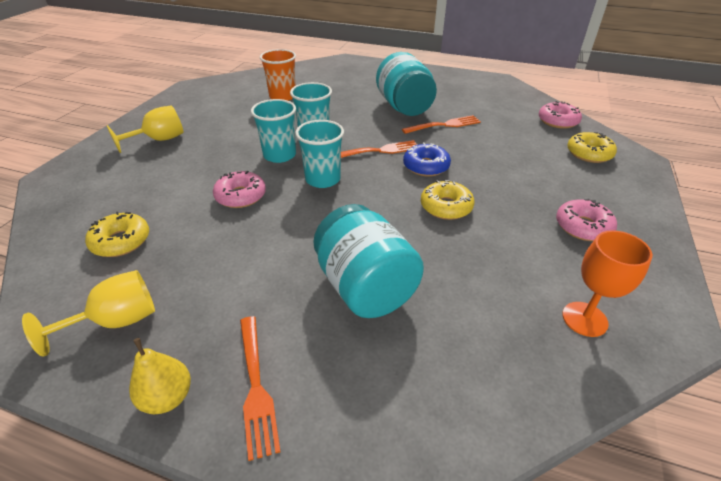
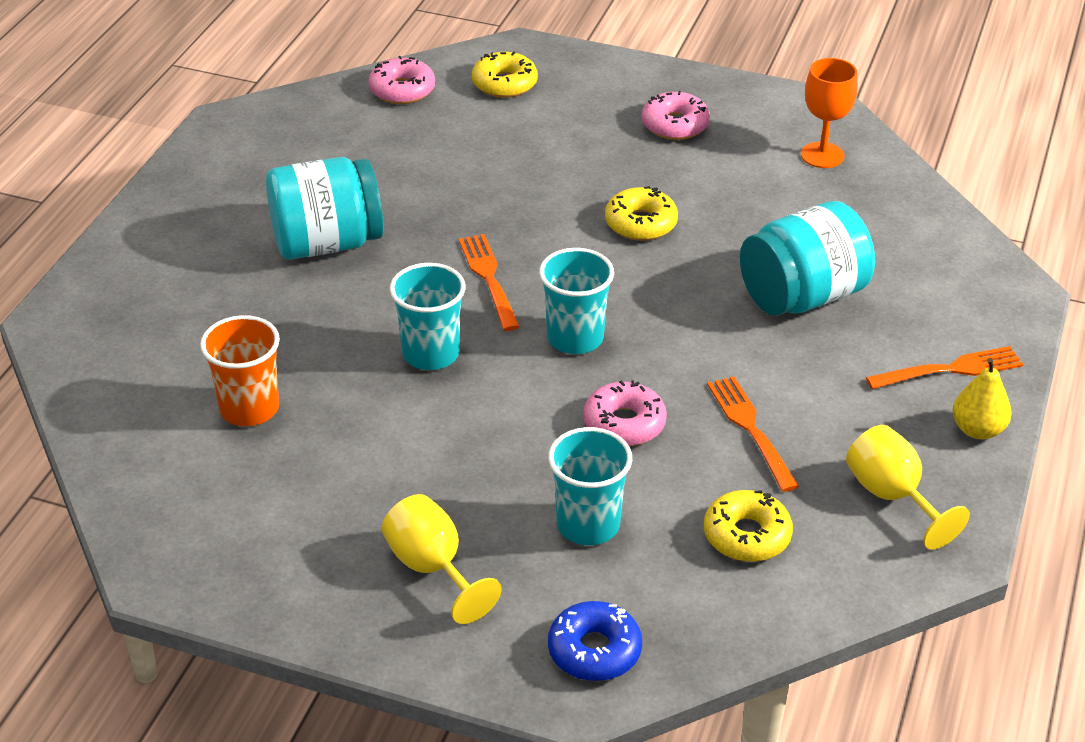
camera: 90 degrees left, 0 degrees up
turquoise cup [251,99,296,163] -> turquoise cup moved to [548,427,632,545]
orange fork [402,115,481,134] -> orange fork moved to [707,376,799,492]
blue donut [403,143,451,176] -> blue donut moved to [548,601,642,681]

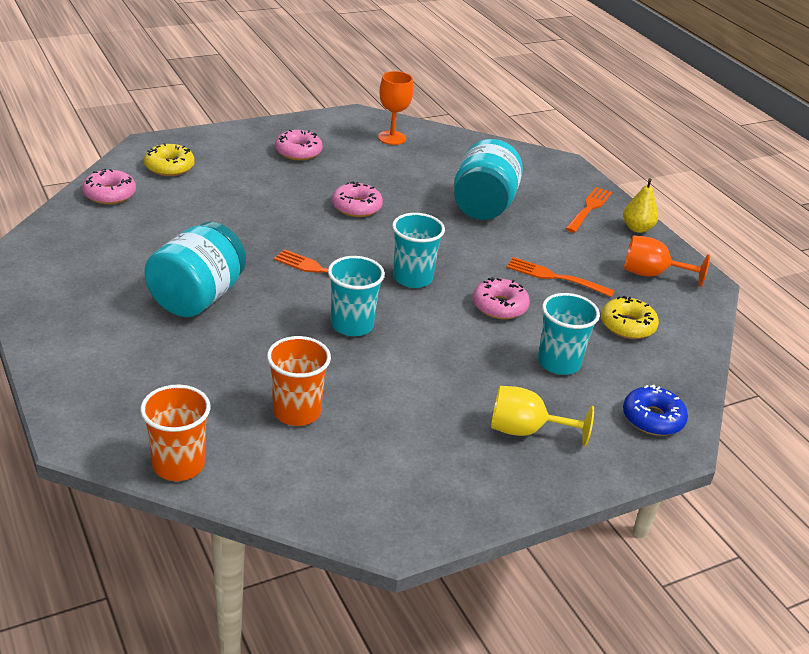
camera: 50 degrees left, 5 degrees down
yellow donut [605,186,678,241] -> pink donut [332,181,383,217]
yellow goblet [846,425,970,550] -> orange goblet [624,235,710,287]
none -> orange cup [140,385,211,481]

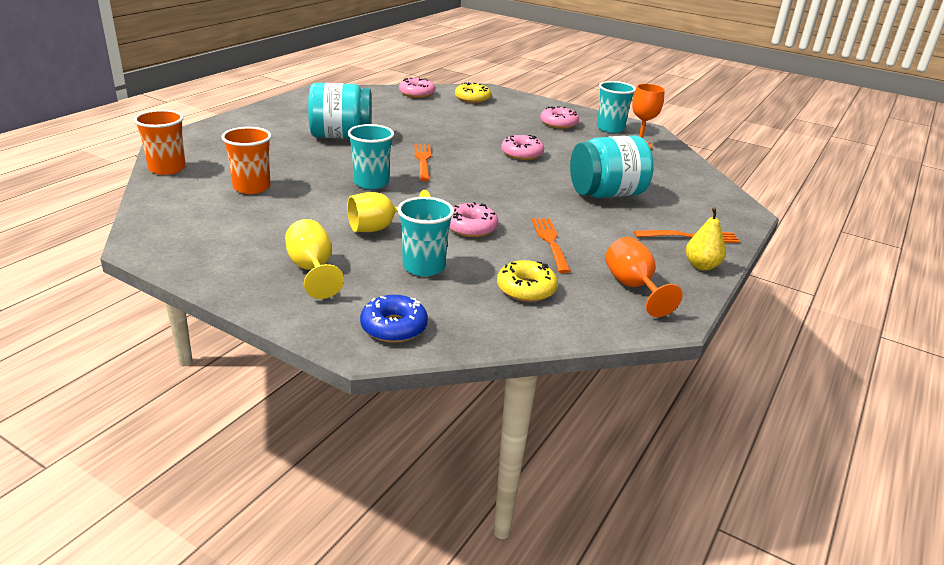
camera: 60 degrees right, 5 degrees down
turquoise cup [392,213,445,288] -> turquoise cup moved to [597,81,636,133]
none -> yellow goblet [347,190,431,232]

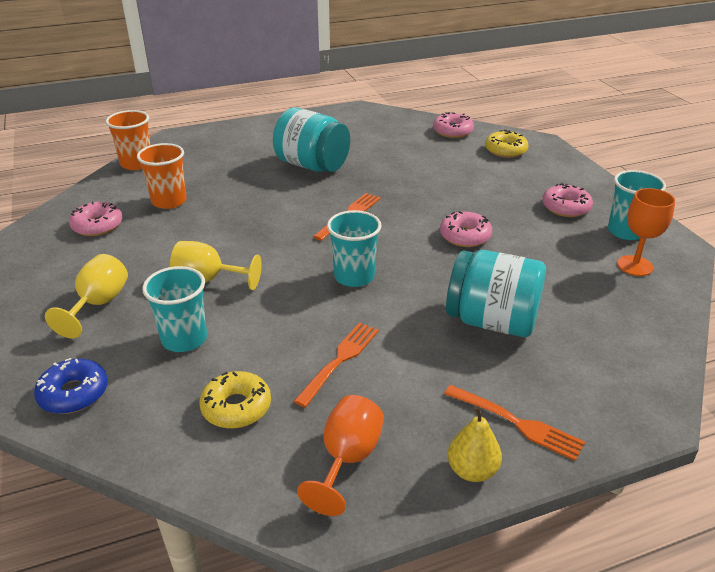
camera: 40 degrees right, 5 degrees up
turquoise cup [348,124,394,189] -> turquoise cup moved to [327,210,381,287]
pink donut [449,202,499,237] -> pink donut moved to [69,201,122,236]

